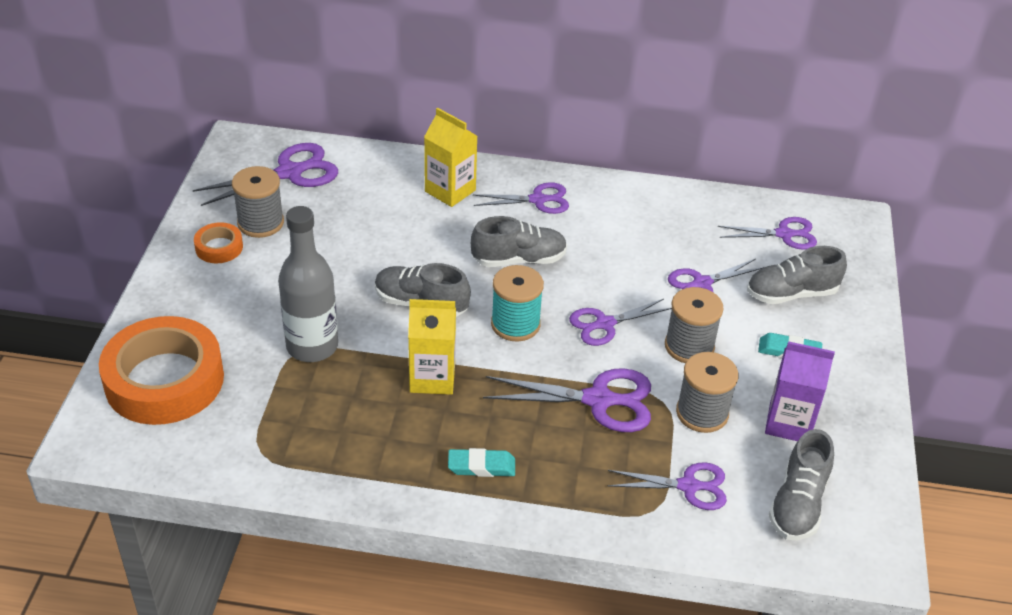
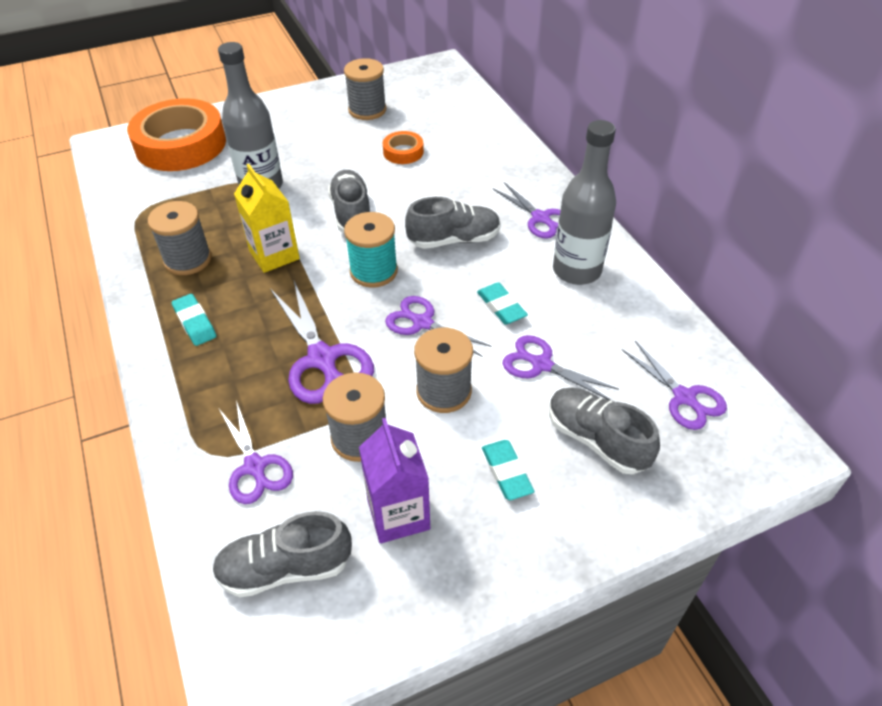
camera: 60 degrees right, 5 degrees up
purple scissors [193,143,338,206] -> none
orange tape [194,222,243,263] -> orange tape moved to [383,131,424,164]
yellow carton [424,108,477,207] -> none
grey shoe [471,216,567,267] -> grey shoe turned 60 degrees counterclockwise [405,197,501,249]
none -> grey spool [148,201,212,275]
none -> turquoise eraser [477,282,528,325]
none -> grey bottle [553,120,616,285]

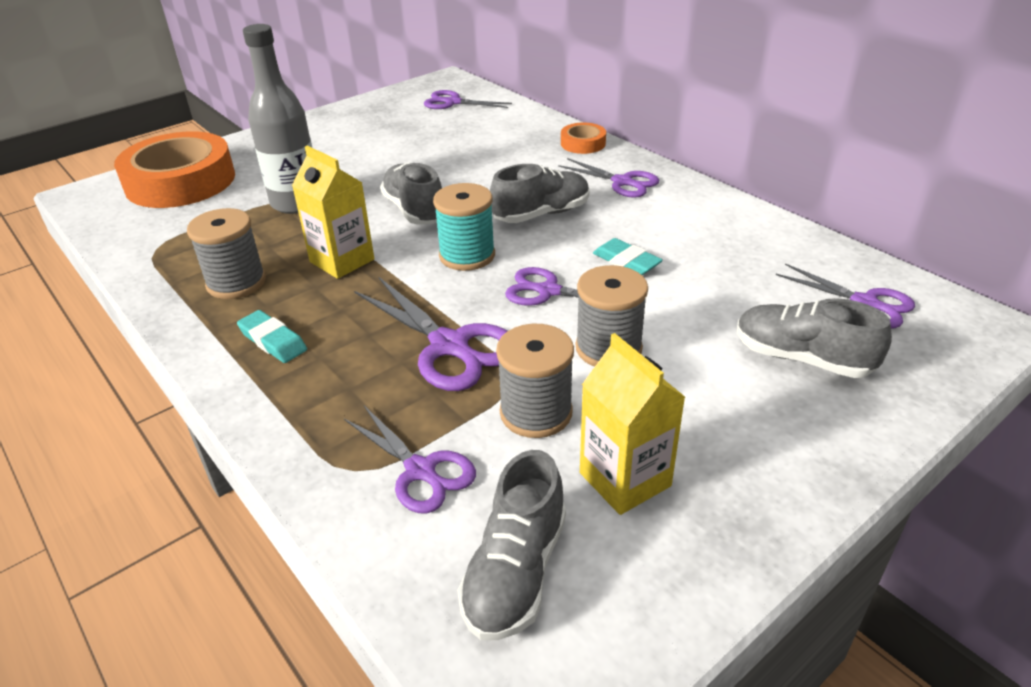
camera: 15 degrees left, 10 degrees down
grey shoe [212,511,352,598] -> grey shoe turned 45 degrees counterclockwise [457,450,566,640]
grey spool [344,58,386,120] -> none
purple carton [359,418,430,544] -> yellow carton [580,333,685,515]
orange tape [383,131,424,164] -> orange tape moved to [561,122,606,154]
turquoise eraser [482,440,534,500] -> none
purple scissors [503,335,619,401] -> purple scissors moved to [424,90,512,109]
grey bottle [553,120,616,285] -> none

